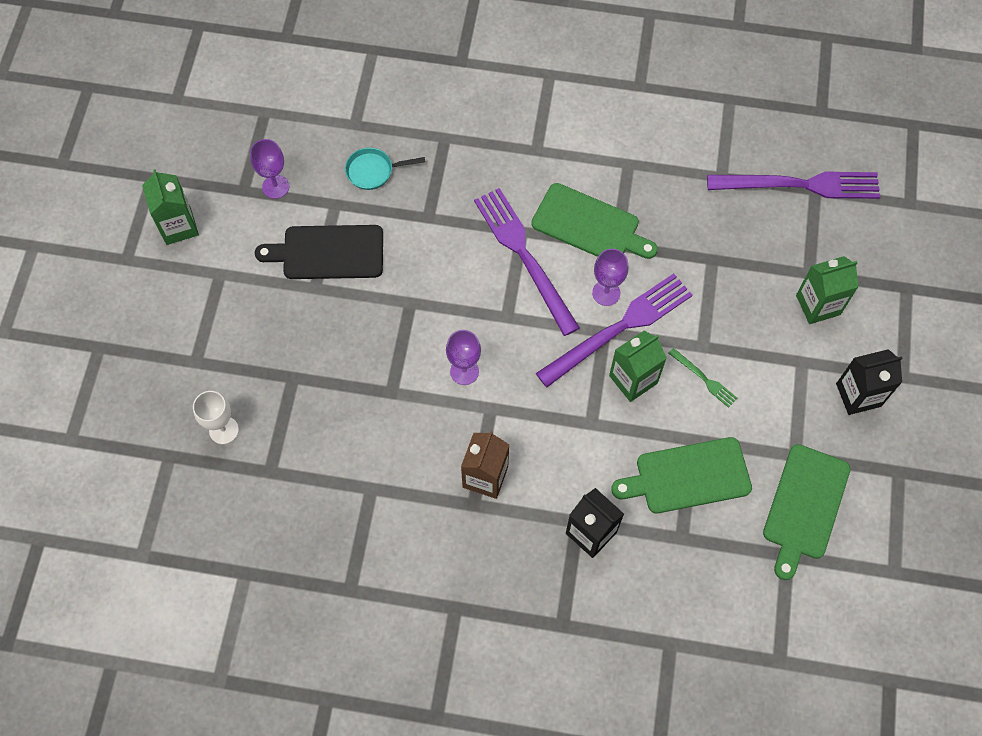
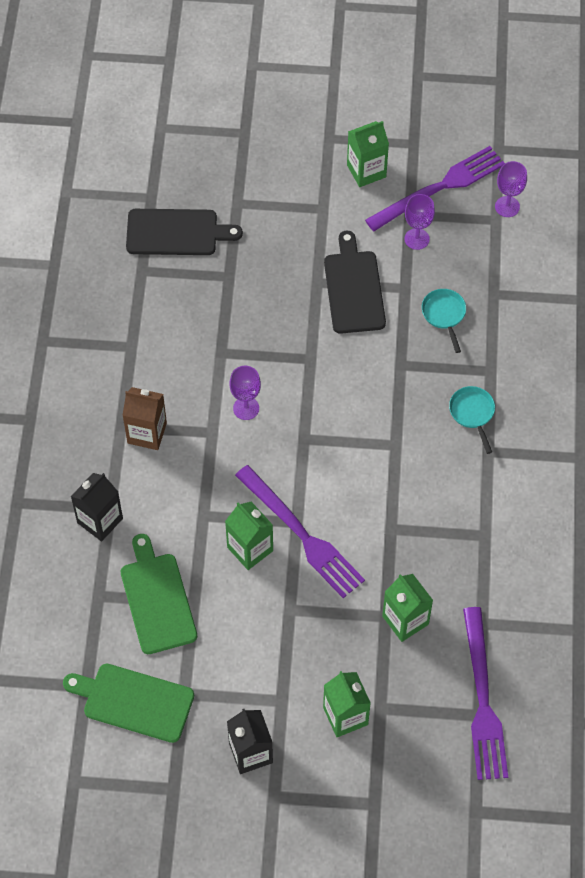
camera: 85 degrees right, 5 degrees down
white goblet [193,391,239,444] -> black cutting board [126,209,243,255]
purple fork [474,188,580,336] -> purple fork moved to [365,146,505,231]
green cutting board [531,183,658,259] -> none
purple goblet [592,249,629,306] -> purple goblet moved to [495,161,527,217]
green fork [668,348,737,408] -> none
none -> green carton [382,574,433,642]
none -> turquoise pan [449,386,495,454]

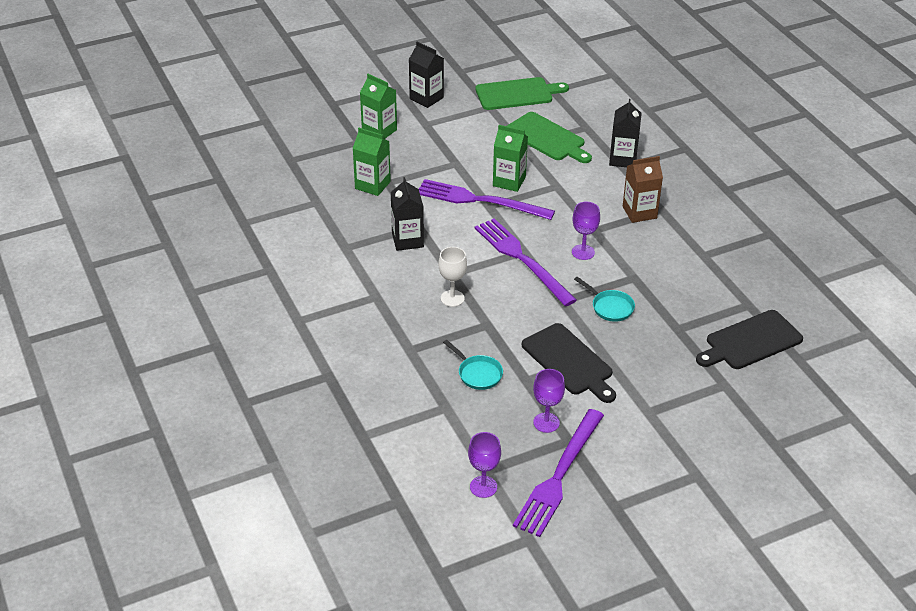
camera: 150 degrees right, 20 degrees down
green carton [347,121,389,187] -> none
turquoise pan [449,386,495,454] -> turquoise pan moved to [574,277,635,322]
purple fork [463,607,508,780] -> purple fork moved to [474,218,577,306]
none -> black carton [391,177,424,251]
none -> white goblet [439,247,467,307]

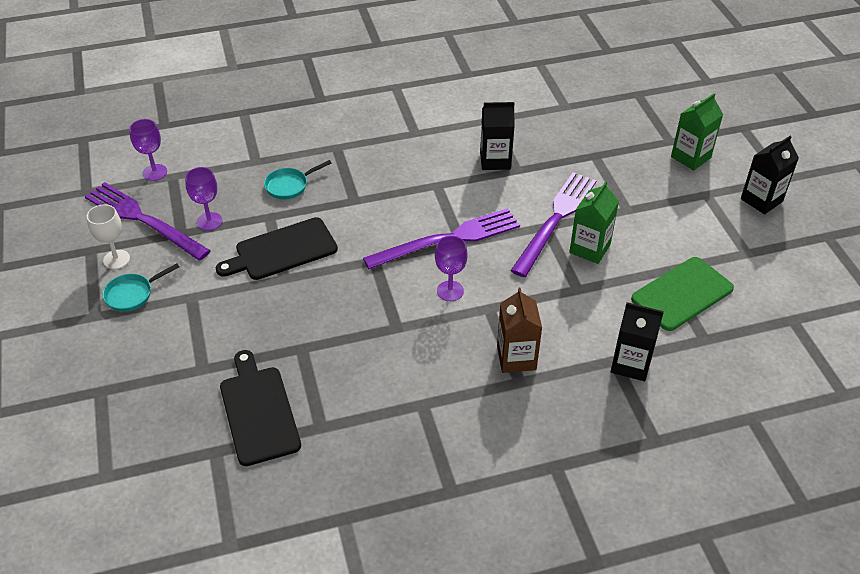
camera: 100 degrees right, 5 degrees up
green carton [353,128,391,196] -> none
white goblet [439,247,467,307] -> white goblet moved to [87,204,130,269]
green cutting board [476,77,569,110] -> none
turquoise pan [574,277,635,322] -> turquoise pan moved to [102,263,179,312]

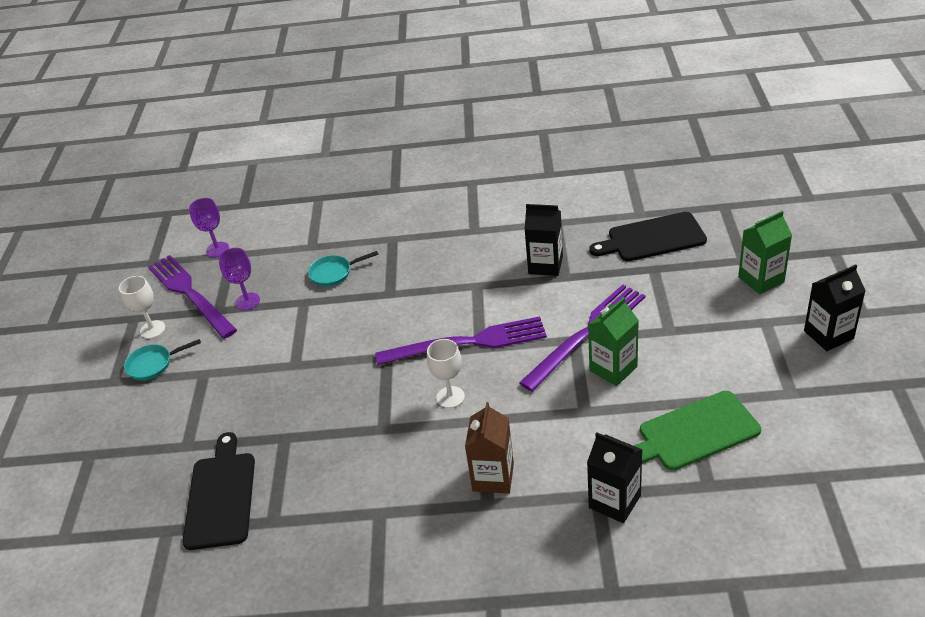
camera: 20 degrees right, 5 degrees down
black cutting board [215,217,338,280] -> black cutting board moved to [589,212,707,261]
purple goblet [435,235,468,301] -> white goblet [427,339,465,408]

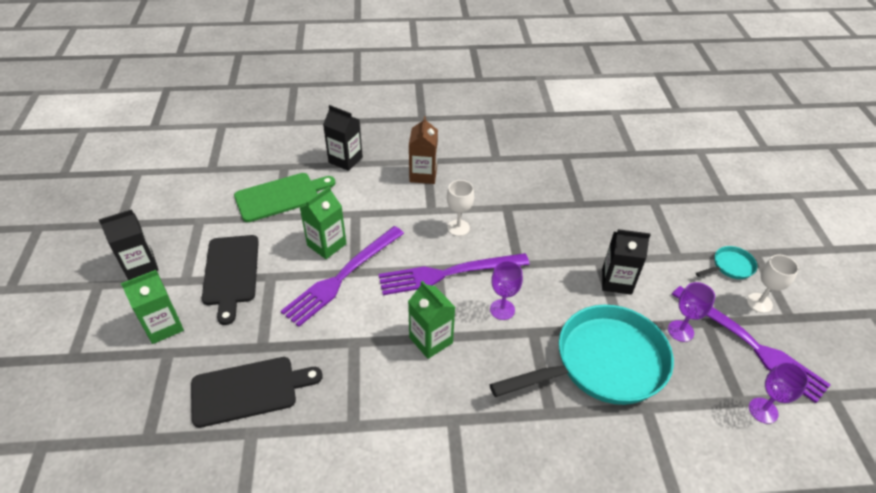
camera: 170 degrees right, 5 degrees up
black cutting board [182,432,255,550] -> black cutting board moved to [202,235,259,325]
turquoise pan [308,251,378,287] -> turquoise pan [490,305,674,405], size x2.40
black carton [525,204,563,276] -> black carton moved to [602,229,651,295]
none -> green carton [408,281,455,359]
none -> purple goblet [490,261,523,320]

